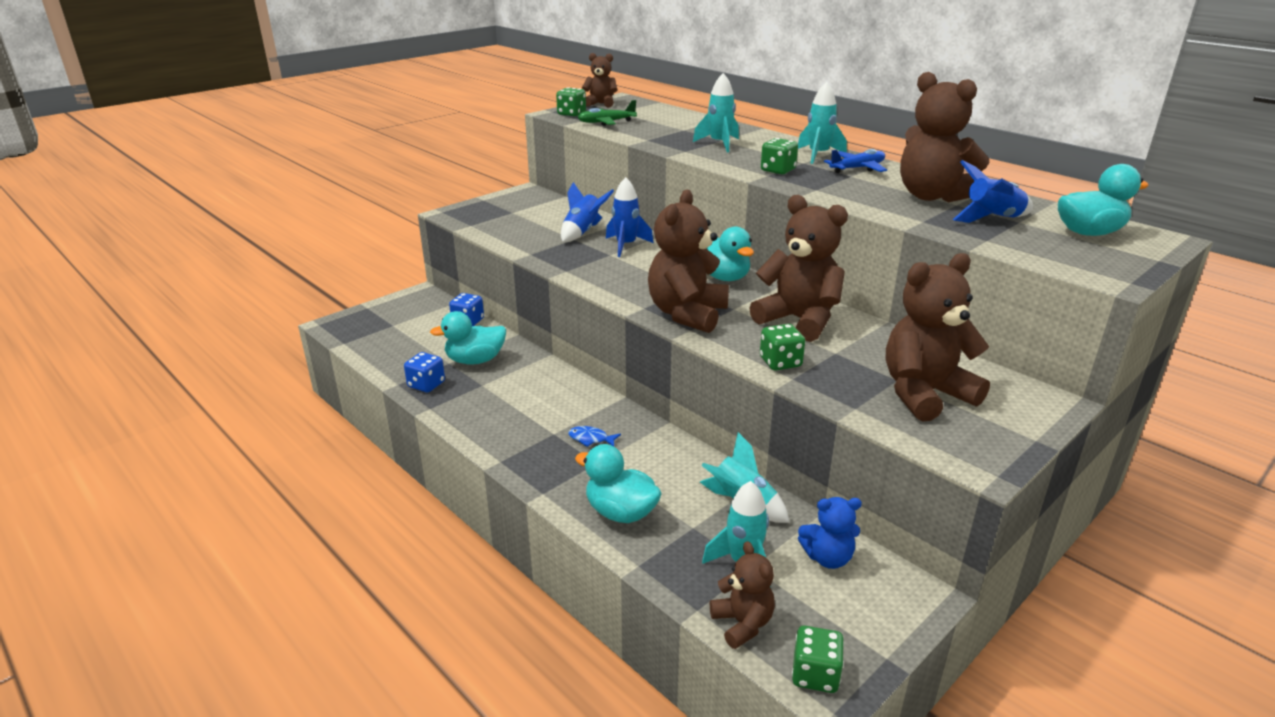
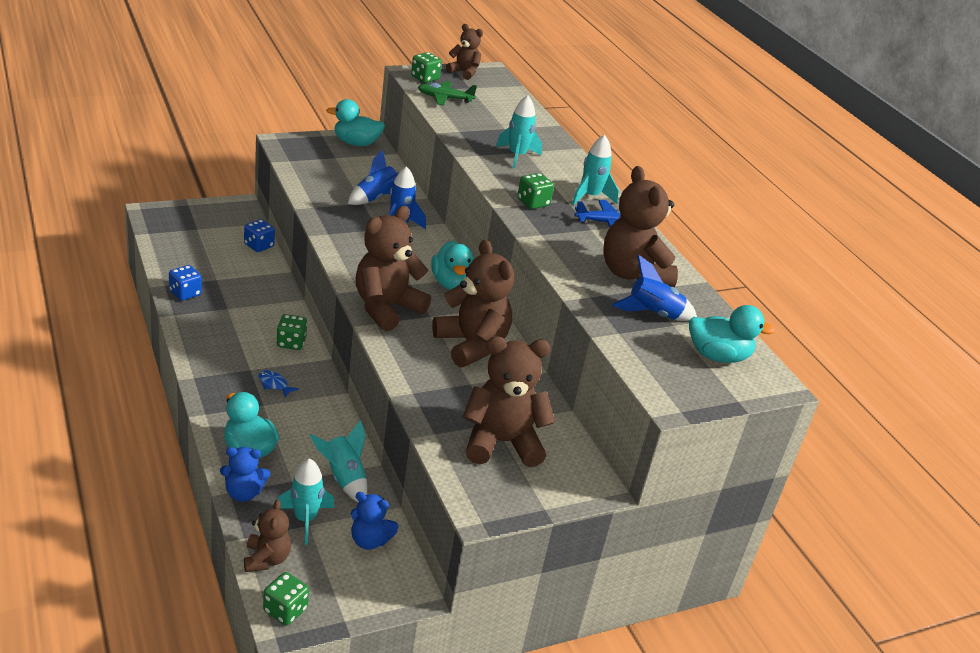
camera: 15 degrees right, 5 degrees up
turquoise duck [430,311,506,365] -> turquoise duck moved to [326,99,385,146]
green dice [760,324,805,371] -> green dice moved to [276,314,307,350]
none -> blue teddy bear [220,447,270,502]

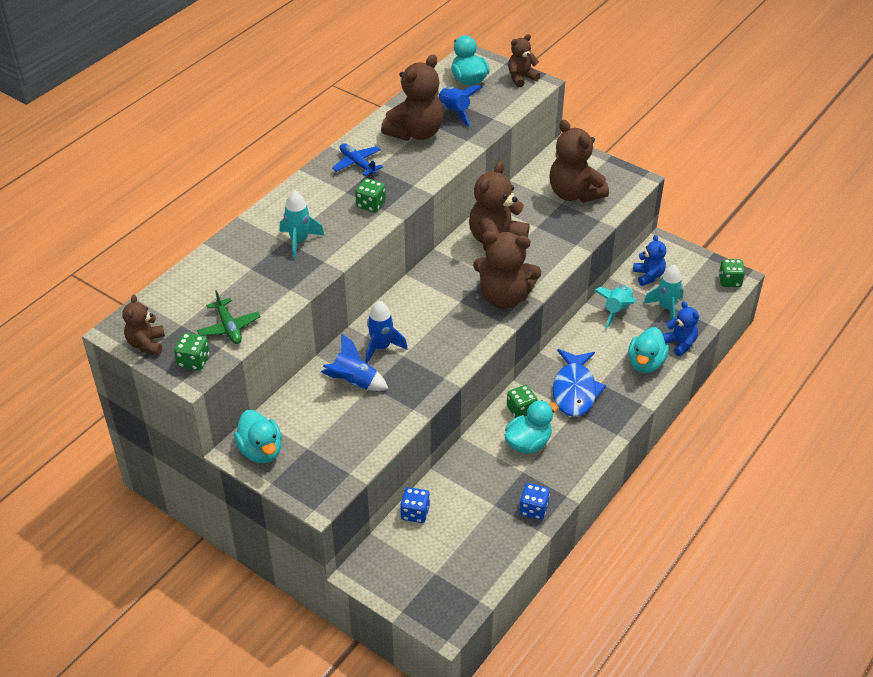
camera: 115 degrees left, 10 degrees up
brown teddy bear [244,500,291,572] -> brown teddy bear moved to [508,34,540,87]
blue fish [259,370,299,397] -> blue fish [553,349,606,417], size x2.39
turquoise duck [431,241,474,290] -> turquoise duck moved to [504,400,558,454]
turquoise rocket [572,134,619,205] -> none

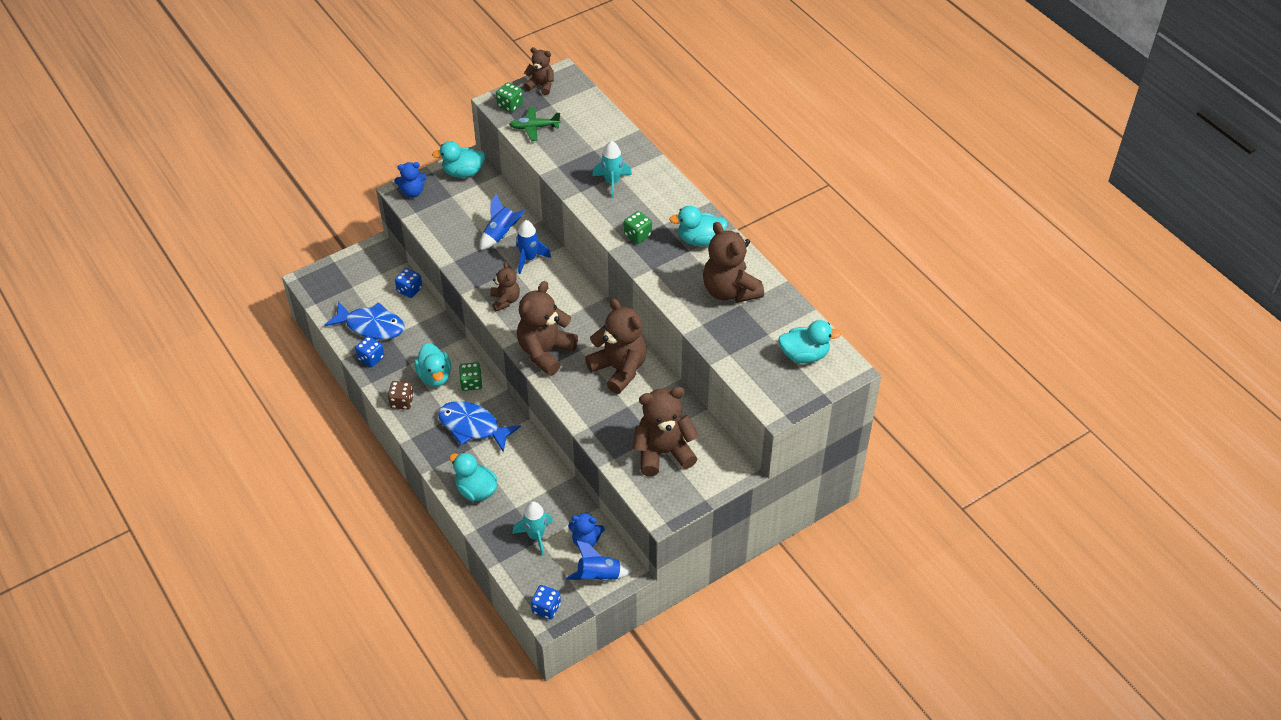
camera: 110 degrees right, 5 degrees up
blue plane [332,144,383,176] -> turquoise duck [669,206,727,246]
blue rocket [438,85,482,127] -> blue rocket moved to [566,541,632,581]
brown teddy bear [508,34,540,87] -> brown teddy bear moved to [490,262,520,311]
turquoise rocket [594,285,636,329] -> none
blue teddy bear [663,301,699,356] -> blue teddy bear moved to [394,162,427,198]
green dice [719,259,745,287] -> blue dice [531,585,561,620]
none -> blue fish [324,301,405,340]
none -> brown dice [388,381,414,409]

